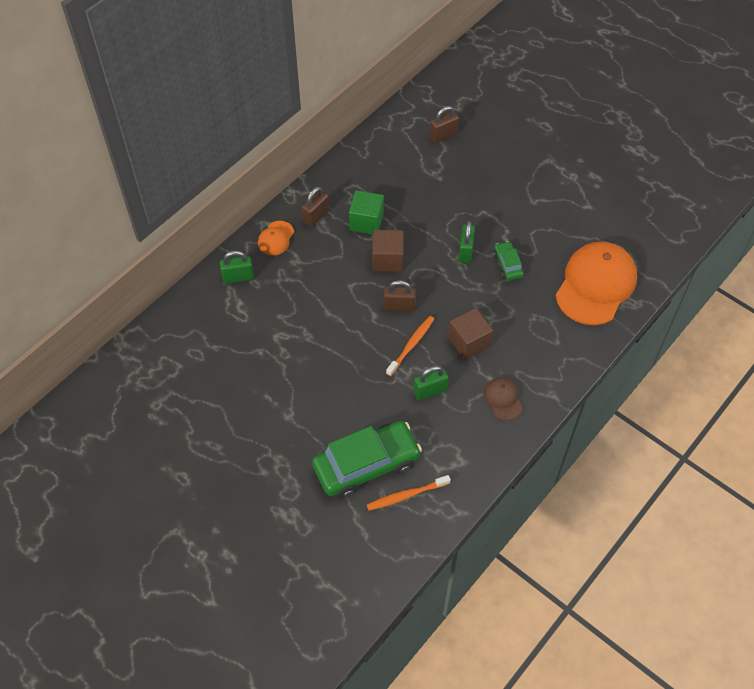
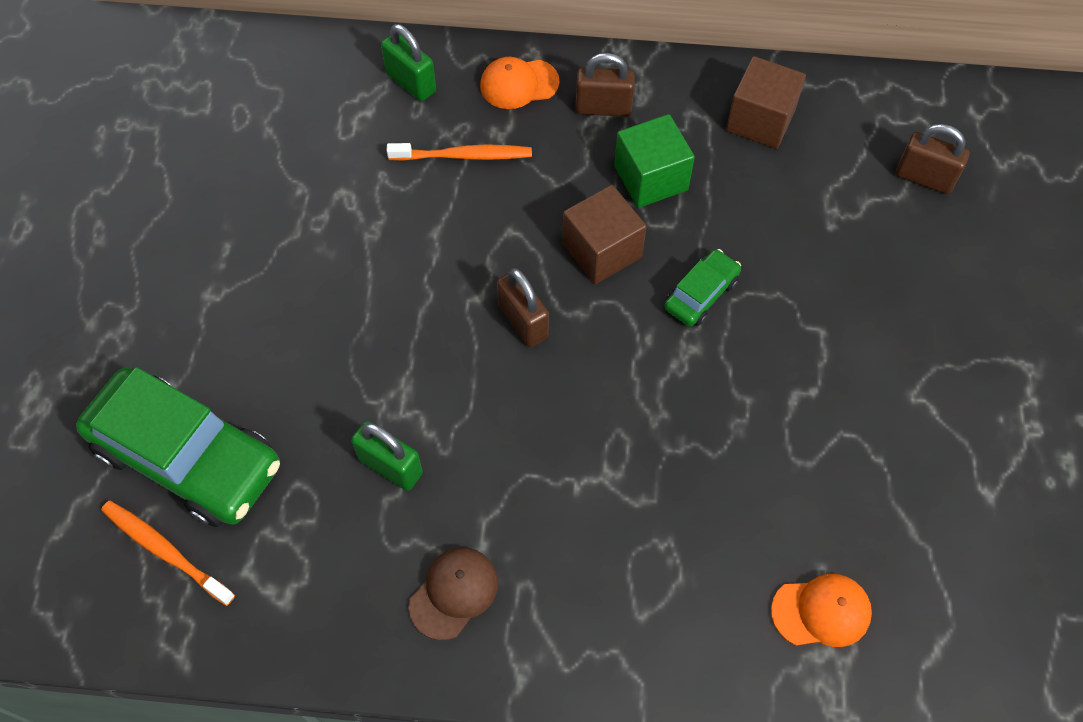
camera: 55 degrees right, 5 degrees up
orange toothbrush [386,316,434,376] -> orange toothbrush moved to [387,143,532,161]
brown cube [448,308,493,360] -> brown cube moved to [726,56,806,149]
green padlock [458,221,475,263] -> none
green car [493,241,524,281] -> green car moved to [664,249,741,326]
orange cap [555,241,637,325] -> orange cap [771,574,872,647], size x0.45

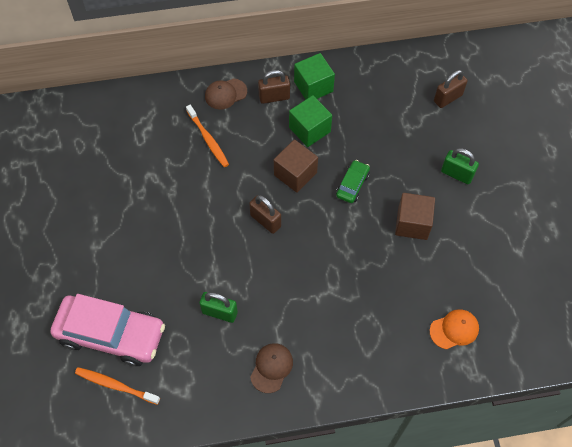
camera: 15 degrees left, 0 degrees up
green car [76,367,280,527] -> pink car [50,294,165,366]
green padlock [381,24,436,101] -> green padlock moved to [441,148,479,184]
orange toothbrush [387,143,532,161] -> orange toothbrush turned 75 degrees clockwise [186,105,229,167]
orange cap [480,57,559,109] -> brown cap [205,78,247,110]
brown cube [726,56,806,149] -> brown cube moved to [395,193,435,240]
brown padlock [896,124,969,194] -> brown padlock turned 45 degrees counterclockwise [434,70,468,108]
none -> green cube [294,53,335,99]

